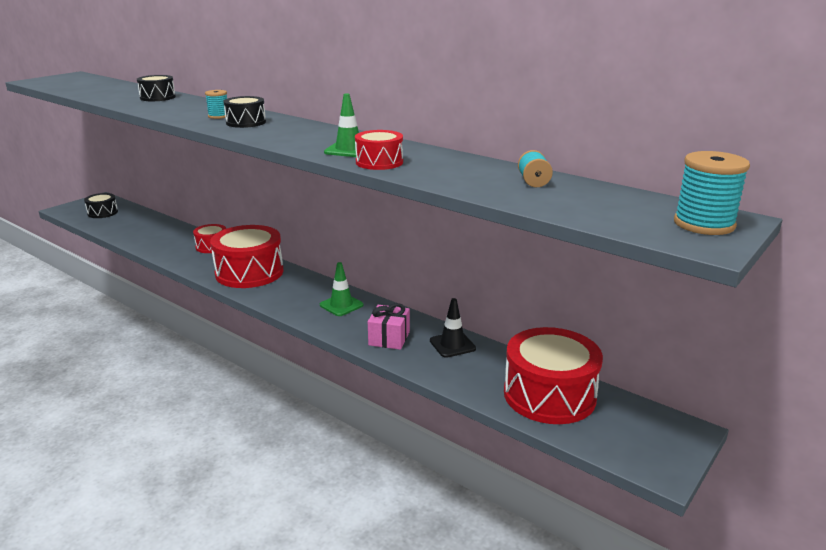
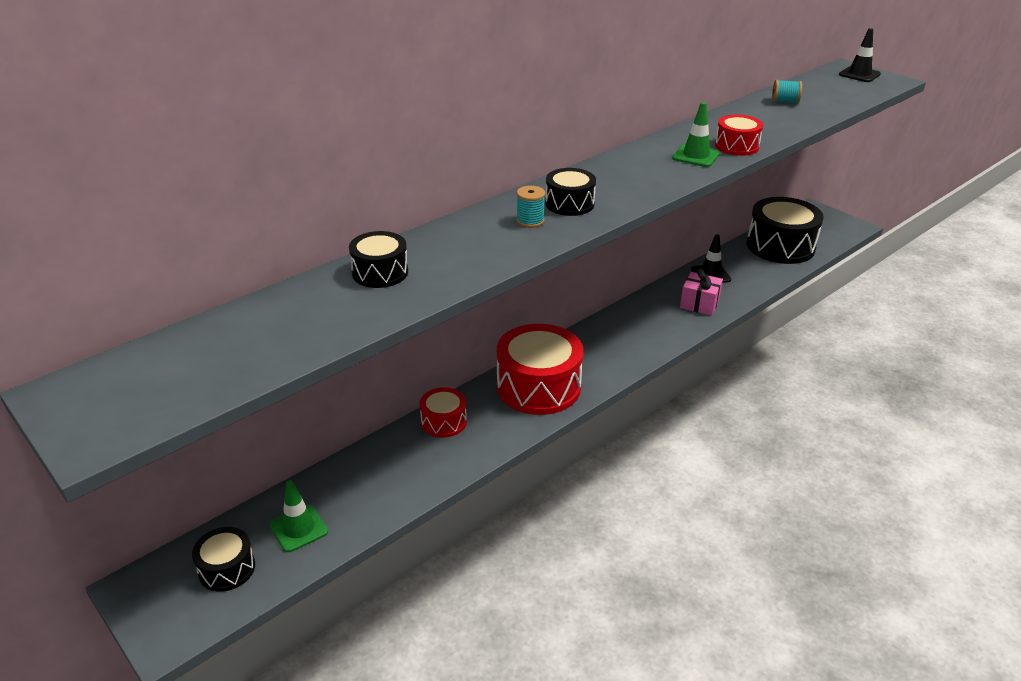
camera: 80 degrees left, 10 degrees up
green traffic cone [320,262,364,316] -> green traffic cone moved to [269,480,328,552]
red drum [504,327,603,424] -> black drum [747,197,824,264]
turquoise spool [674,151,750,235] -> black traffic cone [839,28,881,82]

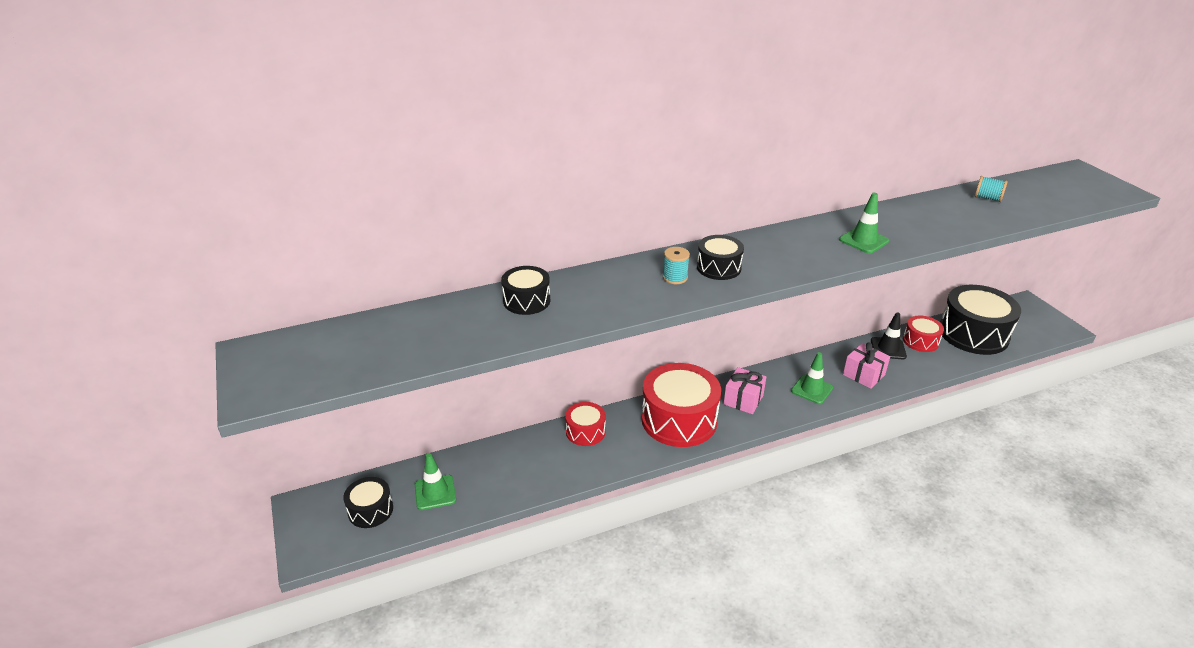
camera: 20 degrees right, 0 degrees up
red drum [715,114,763,156] -> red drum moved to [903,316,944,352]
black traffic cone [839,28,881,82] -> none
none -> pink gift [724,367,766,414]
none -> green traffic cone [791,352,833,404]

